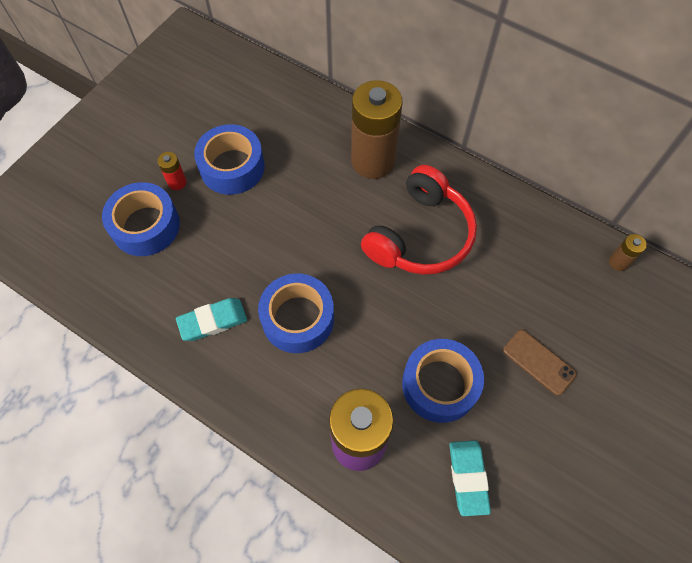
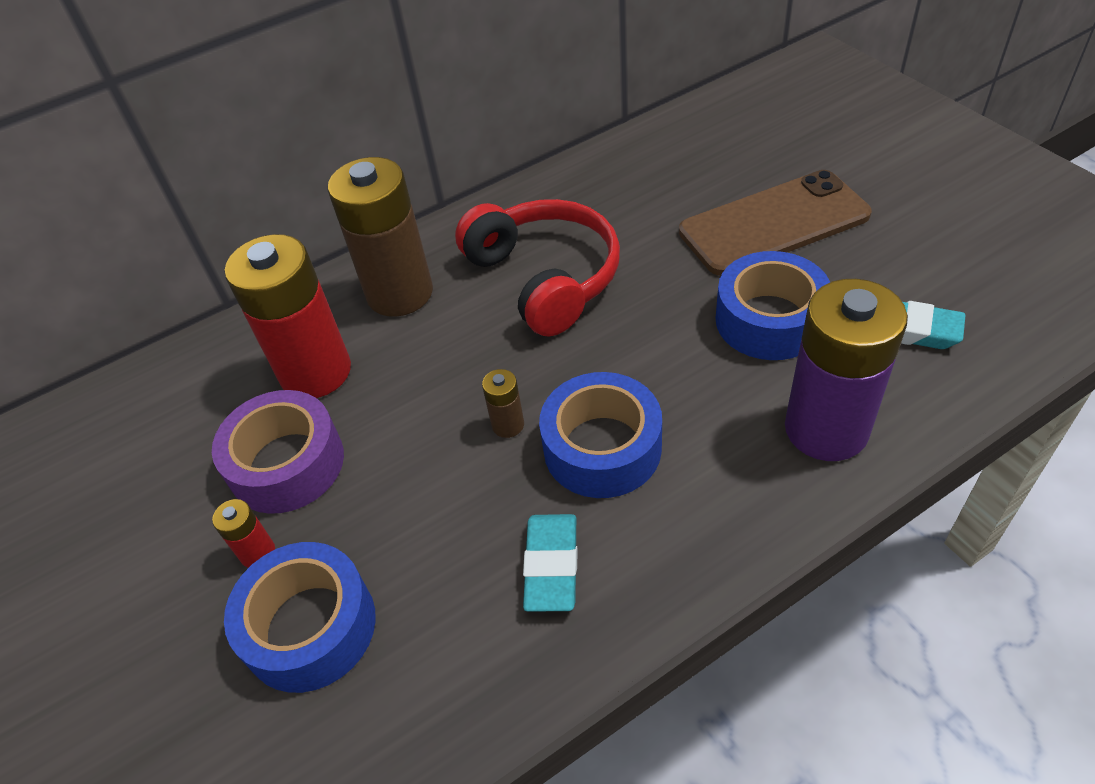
camera: 60 degrees left, 15 degrees down
blue tape [194,124,265,195] -> purple tape [212,390,344,514]
brown phone [503,330,577,396] -> brown phone [679,170,872,276], size x1.97
brown battery [609,234,647,271] -> brown battery moved to [482,369,524,438]
none -> red battery [225,234,351,398]

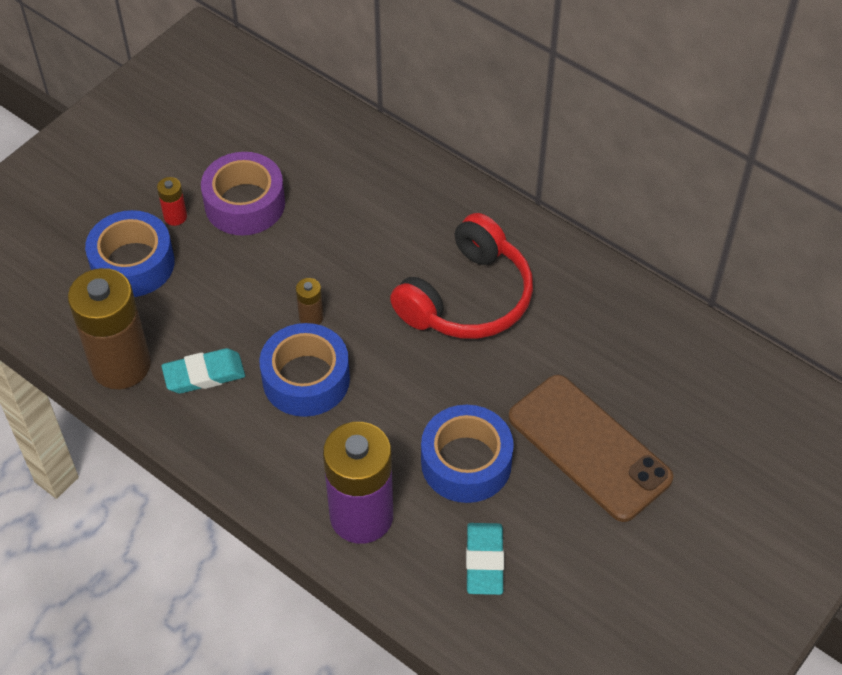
camera: 65 degrees right, 5 degrees up
red battery [225,234,351,398] -> none
brown battery [328,157,433,317] -> brown battery moved to [68,268,151,389]

